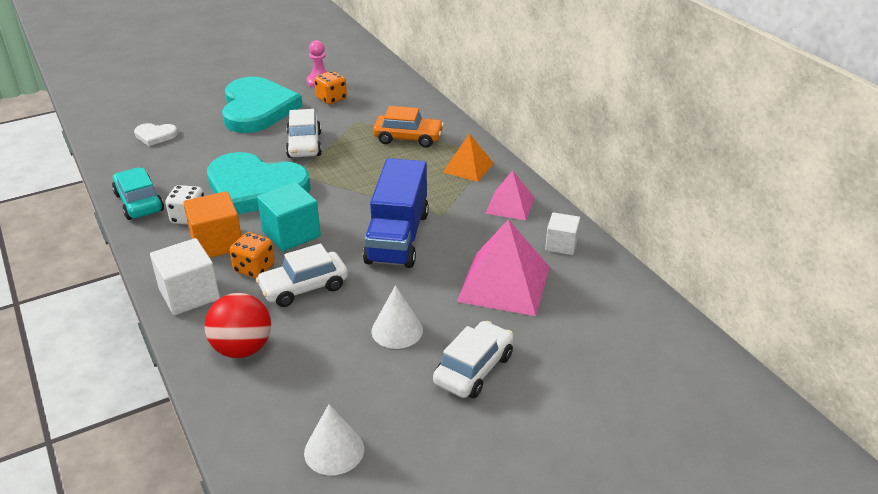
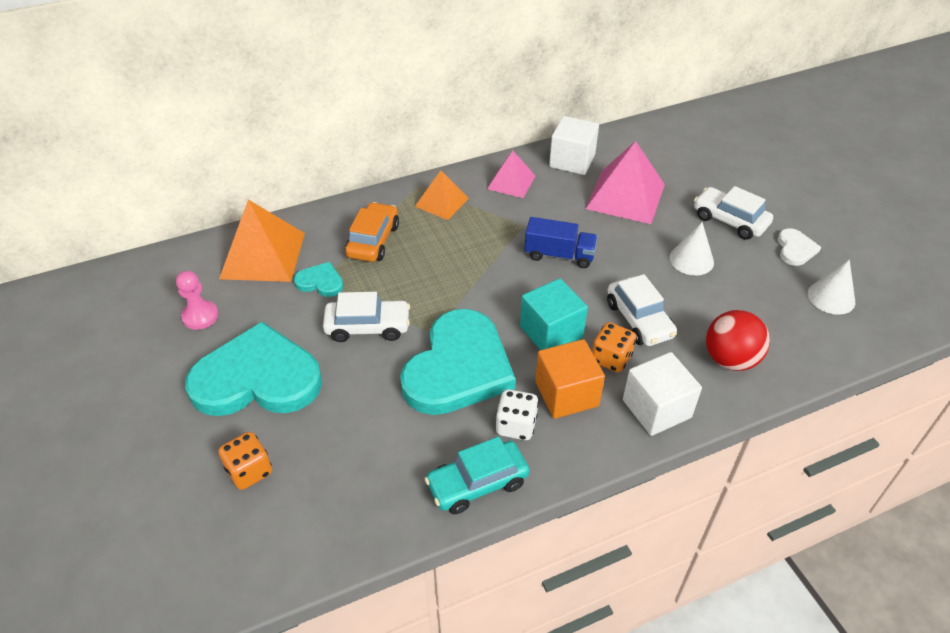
camera: 85 degrees left, 10 degrees up
white heart [134,123,178,146] -> white heart moved to [778,228,821,266]
orange dice [314,71,347,104] -> orange dice moved to [218,432,272,490]
blue truck [363,158,429,268] -> blue truck [524,217,598,268], size x0.62
white cube [545,212,580,255] -> white cube [549,116,599,175], size x1.57
none -> orange pyramid [219,200,305,282]
none -> turquoise heart [294,262,343,297]

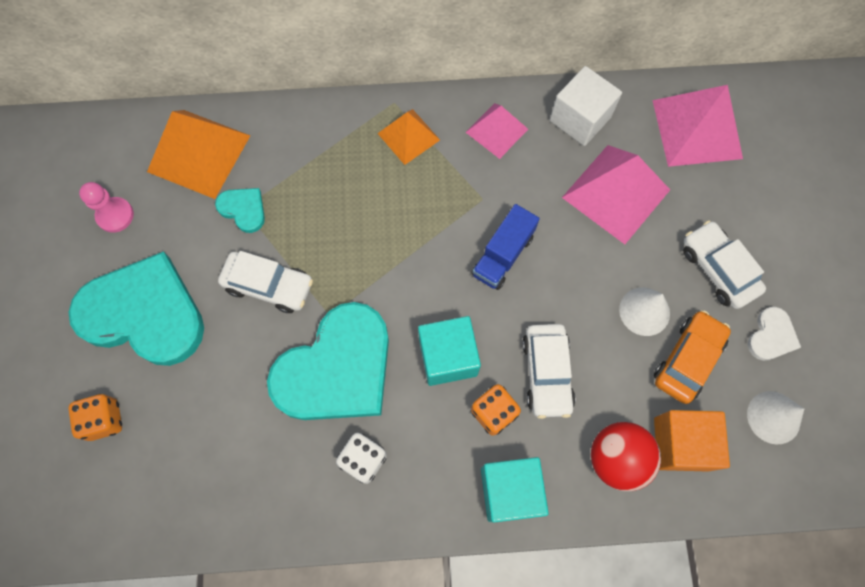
camera: 20 degrees right, 25 degrees up
orange car [345,202,399,262] -> orange car moved to [654,310,731,404]
turquoise car [425,436,530,514] -> none
blue truck [524,217,598,268] -> blue truck turned 90 degrees clockwise [472,204,540,290]
orange cube [535,339,605,419] -> orange cube moved to [654,410,730,472]
white cube [623,352,702,436] -> turquoise cube [481,457,549,522]
none -> pink pyramid [652,85,743,167]

